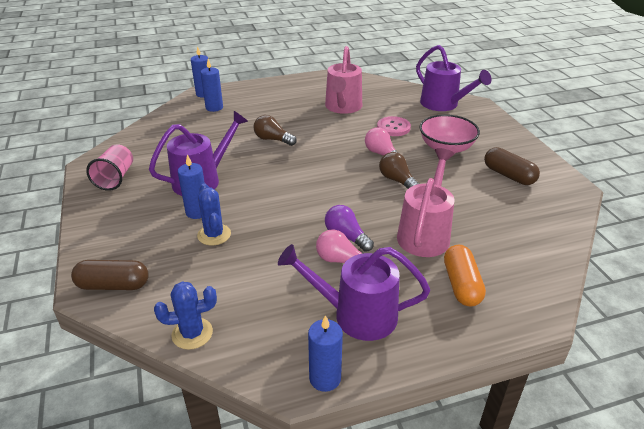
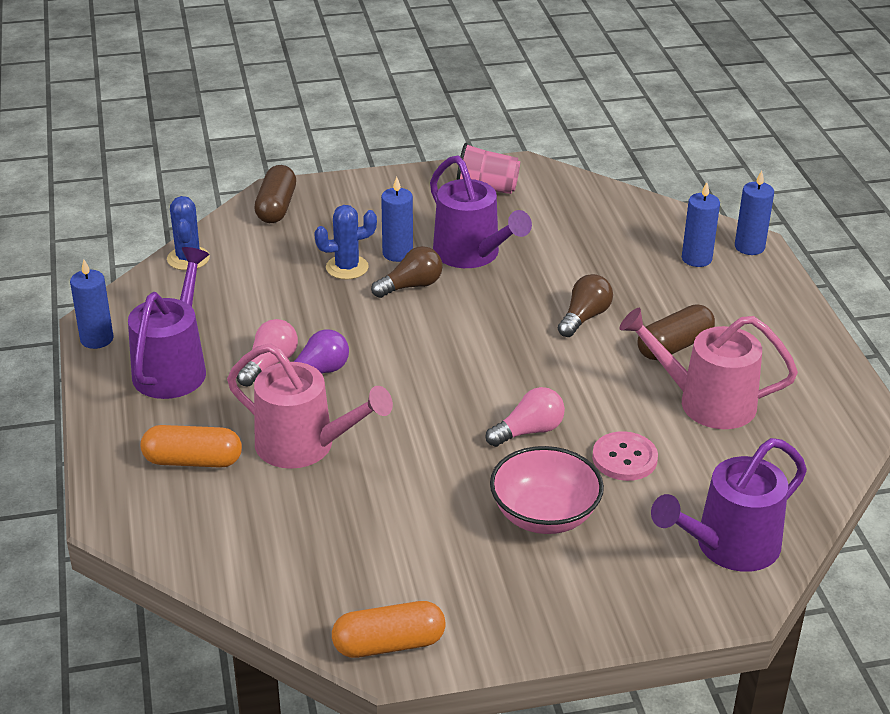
camera: 95 degrees right, 0 degrees up
brown light bulb [379,152,419,189] -> brown light bulb moved to [371,246,443,298]
brown capsule [484,147,540,185] -> brown capsule moved to [637,304,715,360]
none -> orange capsule [332,601,446,658]

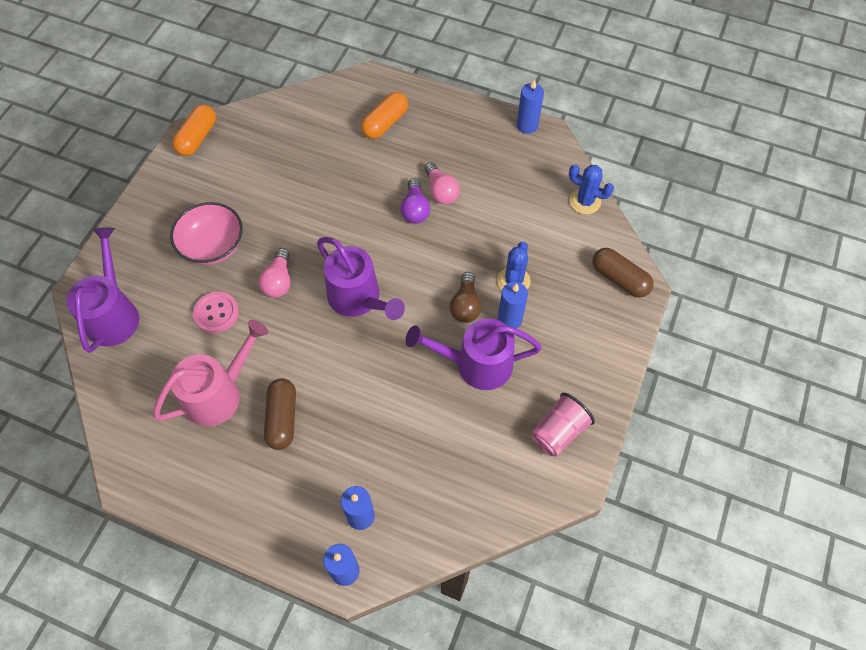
camera: 125 degrees right, 25 degrees up
purple watering can [128,247,209,399] -> purple watering can moved to [317,237,405,320]
pink watering can [227,343,393,469] -> none
brown light bulb [558,274,613,337] -> none

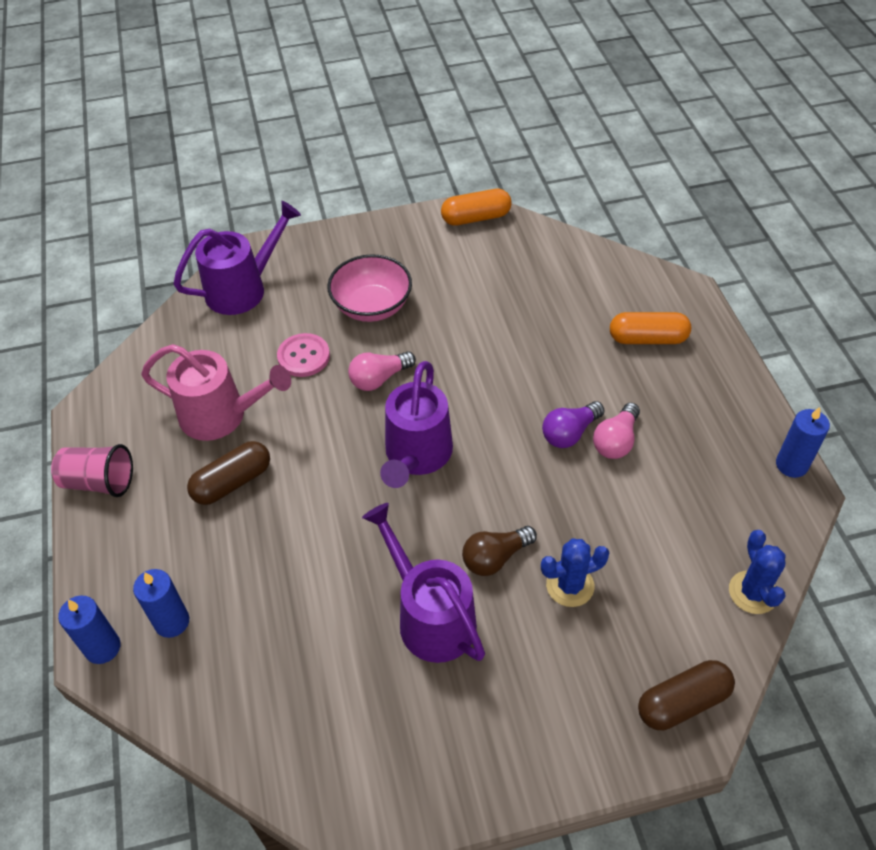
camera: 55 degrees right, 10 degrees down
blue candle [498,282,528,328] -> none
pink cup [531,393,595,457] -> pink cup moved to [51,444,133,497]
brown capsule [592,248,653,298] -> brown capsule turned 60 degrees clockwise [638,660,735,730]

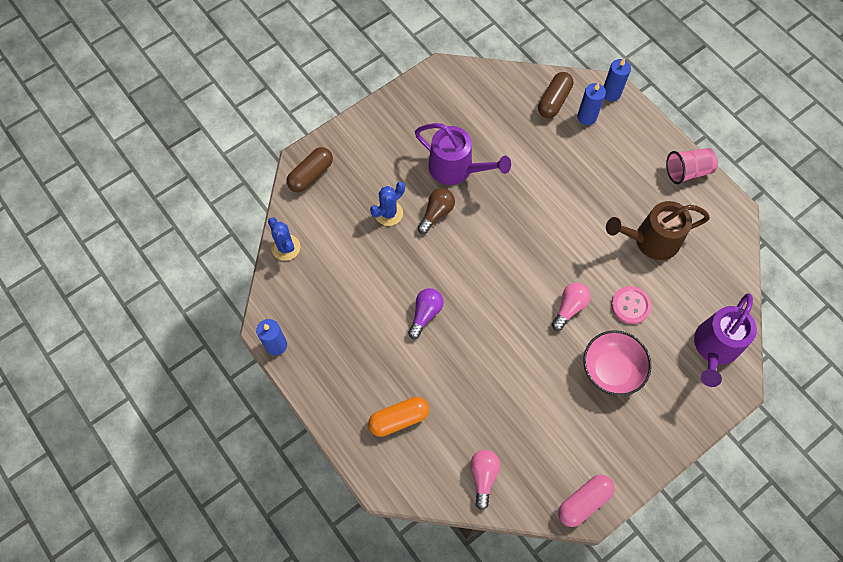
camera: 155 degrees right, 15 degrees up
pink watering can [141,344,291,441] -> brown watering can [606,201,710,260]
brown capsule [187,441,270,505] -> brown capsule moved to [538,72,573,118]
purple watering can [380,361,453,488] -> none
orange capsule [441,189,512,226] -> pink capsule [558,475,615,527]
pink light bulb [593,403,640,459] -> pink light bulb moved to [470,450,500,510]

